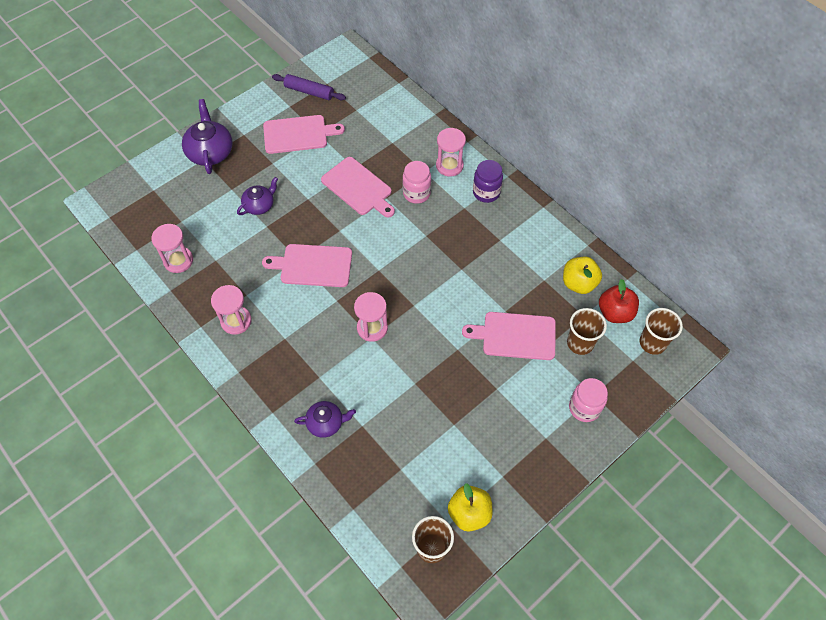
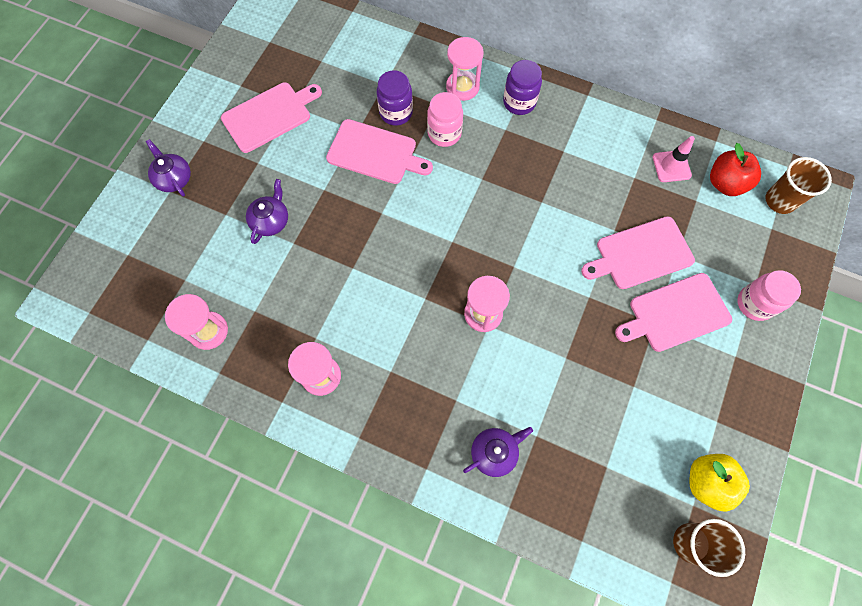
camera: 25 degrees left, 10 degrees up
purple teapot [182,99,232,174] -> purple teapot [146,139,191,196], size x0.62
pink cutting board [262,244,352,287] -> pink cutting board moved to [615,273,732,352]
purple rolling pin [272,74,346,100] -> none
yellow apple [563,257,602,294] -> pink traffic cone [653,136,695,182]
brown cup [567,308,607,355] -> none
none -> purple jar [377,70,413,126]

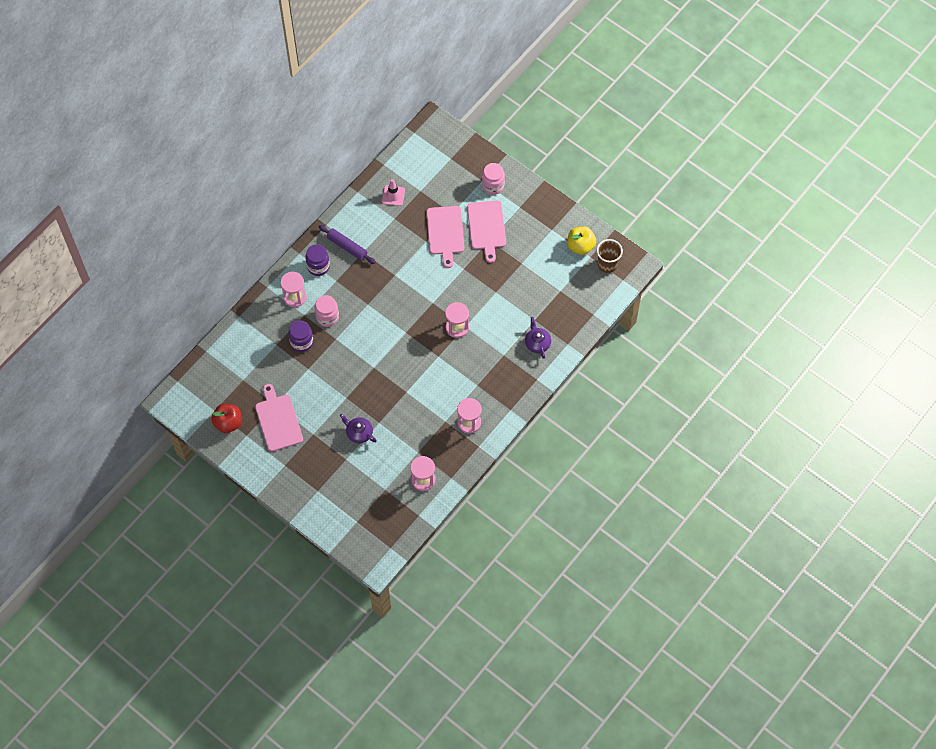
camera: 75 degrees left, 5 degrees down
purple teapot [146,139,191,196] -> none
pink cutting board [326,119,433,184] -> none
red apple [710,143,761,196] -> red apple moved to [211,404,242,433]
brown cup [765,157,832,214] -> none
none -> purple rolling pin [319,225,376,264]

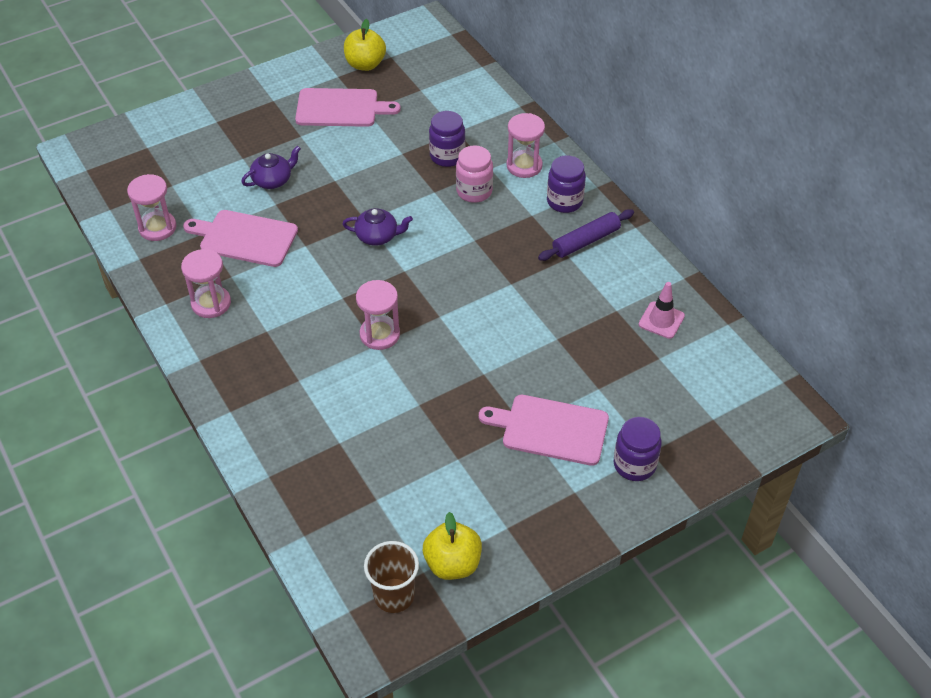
camera: 110 degrees right, 15 degrees down
red apple [211,404,242,433] -> yellow apple [344,19,386,71]
pink cutting board [427,206,464,268] -> pink cutting board moved to [183,210,298,267]
pink jar [482,163,505,195] -> purple jar [614,417,662,481]
purple teapot [525,317,551,359] -> purple teapot moved to [342,208,413,246]

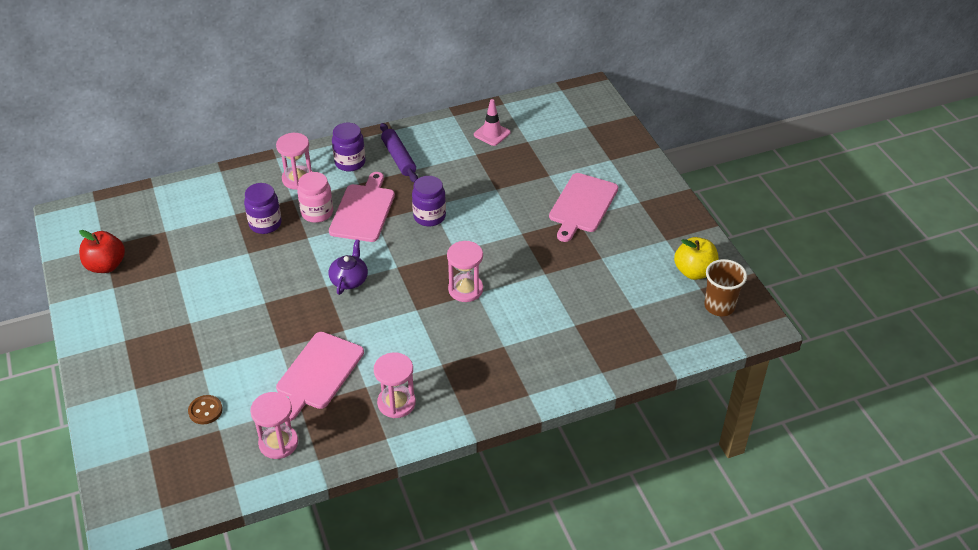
camera: 80 degrees left, 5 degrees down
purple teapot [241,146,301,189] -> none
pink cutting board [295,88,401,127] -> pink cutting board moved to [329,172,395,242]
yellow apple [344,19,386,71] -> red apple [79,230,125,273]
purple jar [614,417,662,481] -> purple jar moved to [412,176,446,226]
none -> brown button [188,395,223,424]

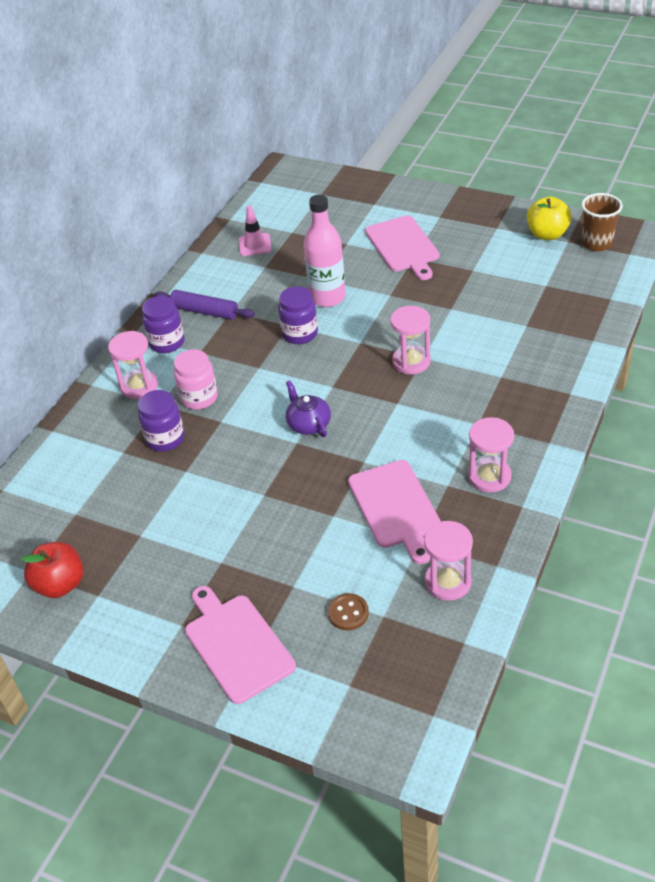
camera: 40 degrees left, 0 degrees up
pink cutting board [329,172,395,242] -> pink cutting board moved to [185,586,296,704]
none -> pink bottle [304,195,346,307]

